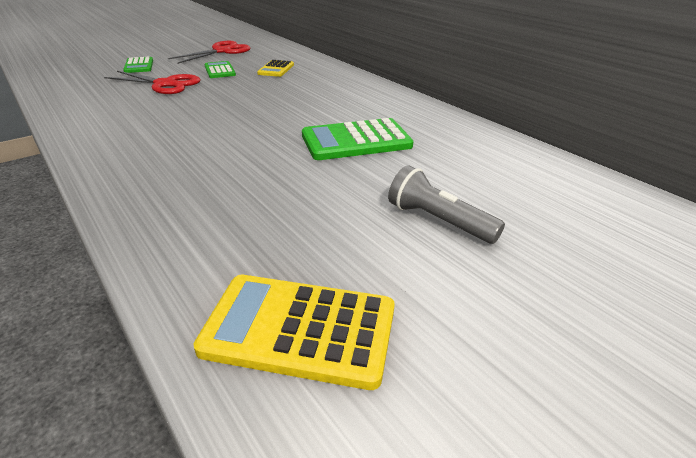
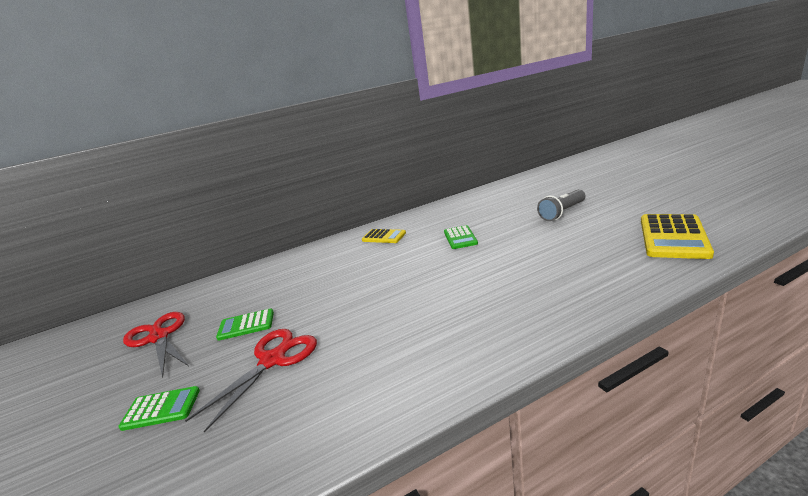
camera: 75 degrees left, 10 degrees down
yellow calculator [257,60,294,77] -> yellow calculator moved to [362,229,406,243]
green calculator [302,118,414,160] -> green calculator [444,225,478,249], size x0.57

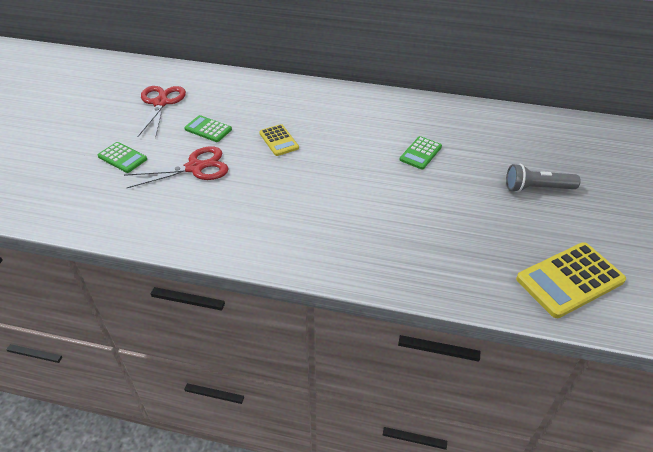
camera: 35 degrees right, 20 degrees up
yellow calculator [362,229,406,243] -> yellow calculator moved to [259,124,299,156]

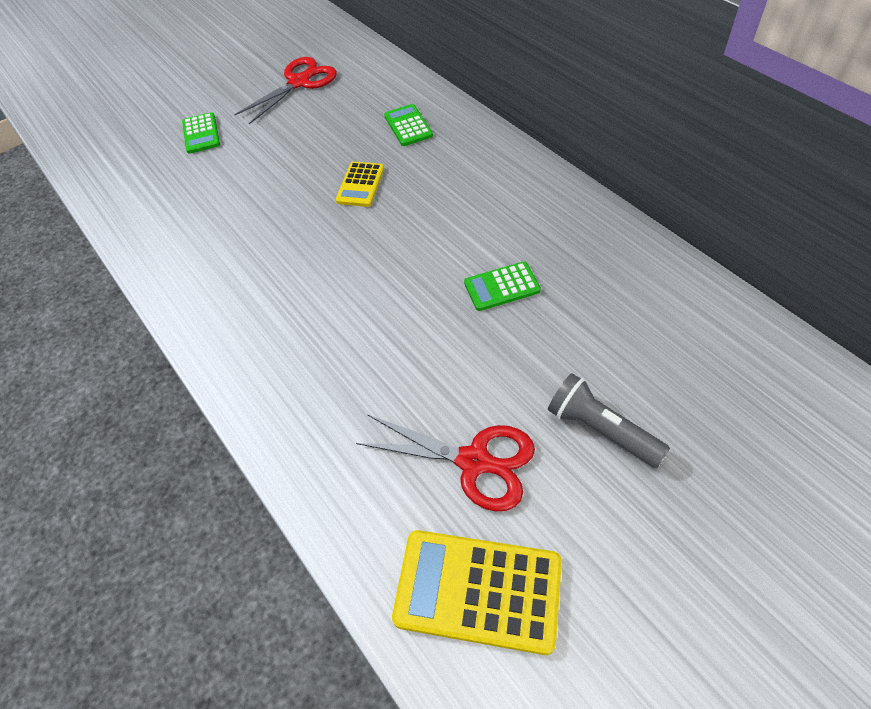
camera: 45 degrees right, 10 degrees up
red scissors [124,146,229,188] -> red scissors moved to [356,415,535,511]
green calculator [184,115,232,142] -> green calculator moved to [384,104,433,146]

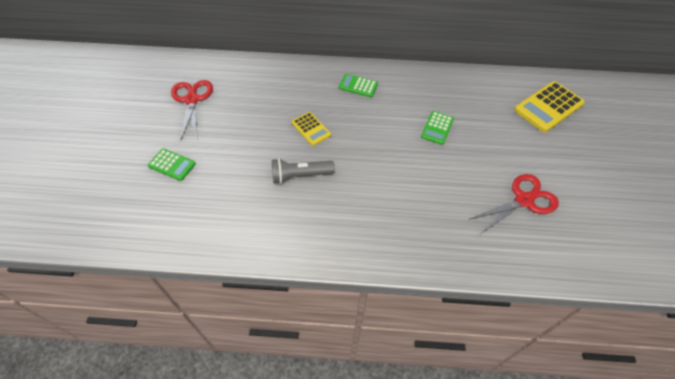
camera: 55 degrees left, 0 degrees up
green calculator [384,104,433,146] -> green calculator moved to [339,74,378,97]
yellow calculator [392,530,562,655] -> yellow calculator moved to [514,81,585,132]
grey flashlight [548,373,670,468] -> grey flashlight moved to [272,158,335,184]

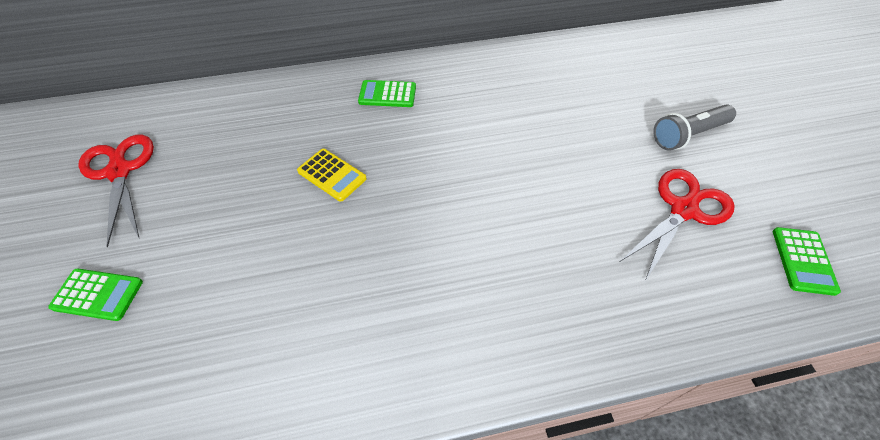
camera: 15 degrees left, 0 degrees up
grey flashlight [272,158,335,184] -> grey flashlight moved to [653,104,736,151]
green calculator [421,111,454,145] -> green calculator moved to [773,227,841,296]
yellow calculator [514,81,585,132] -> none

